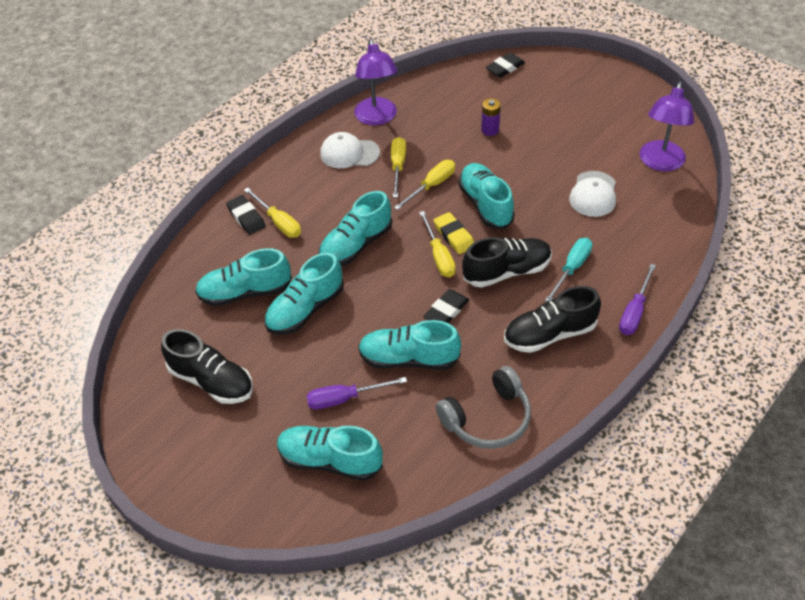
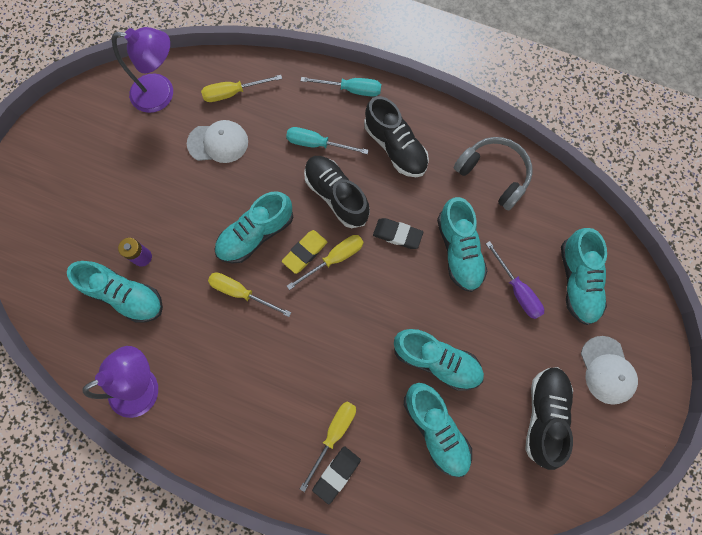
camera: 110 degrees left, 25 degrees up
turquoise shoe [319,191,392,266] -> turquoise shoe moved to [67,261,163,323]
white cap [320,132,380,168] -> white cap moved to [581,336,638,405]
yellow screwdriver [391,137,406,198] -> yellow screwdriver moved to [201,75,282,102]
black eraser [486,53,525,78] -> none
purple screwdriver [619,264,656,335] -> turquoise screwdriver [301,77,381,97]

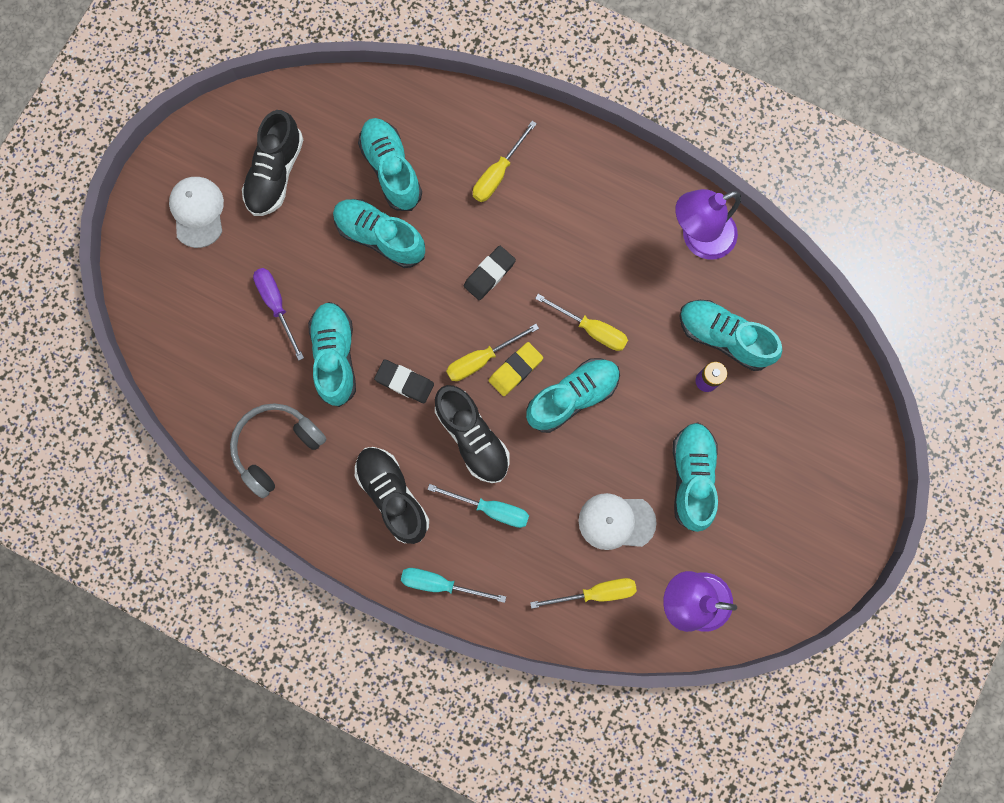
camera: 175 degrees left, 5 degrees up
black eraser [312,446,361,504] -> black eraser moved to [464,246,516,300]
grey headphones [454,137,533,211] -> grey headphones turned 90 degrees clockwise [230,403,326,498]
turquoise shoe [561,228,607,325] -> turquoise shoe moved to [672,422,718,532]

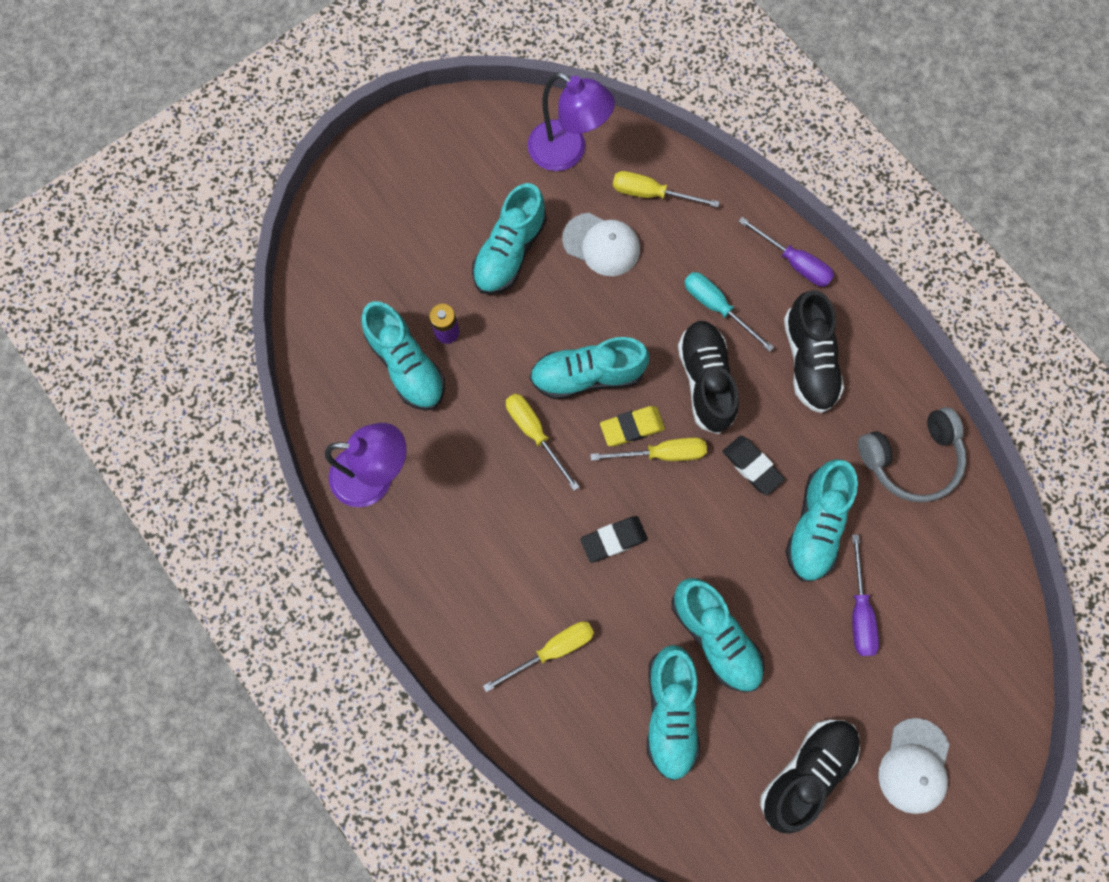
camera: 155 degrees left, 5 degrees down
turquoise screwdriver [401,568,506,603] -> purple screwdriver [738,217,834,287]

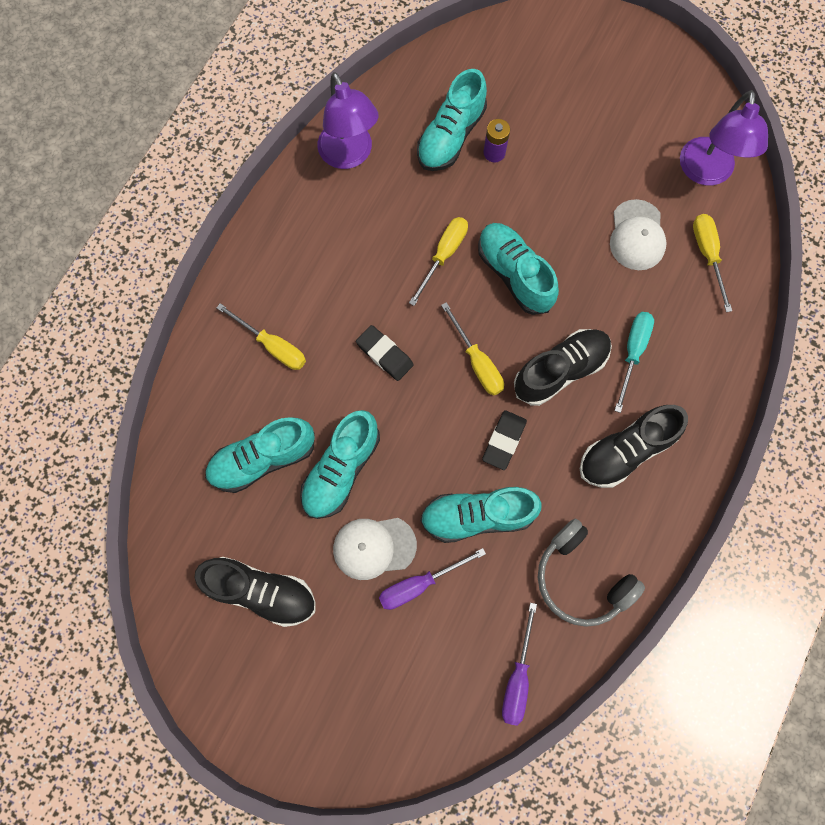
camera: 65 degrees right, 0 degrees up
turquoise shoe [472,183,547,295] -> none
yellow eraser [600,406,665,446] -> none
purple screwdriver [738,217,834,287] -> purple screwdriver moved to [502,603,537,726]
white cap [878,718,949,814] -> white cap moved to [333,518,417,580]

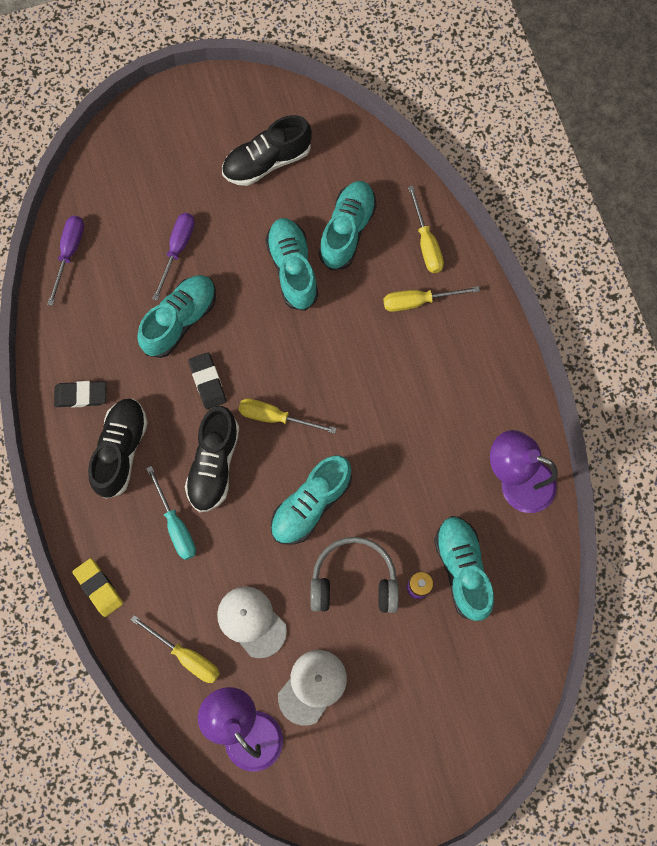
camera: 135 degrees right, 0 degrees up
white cap [333,518,417,580] -> white cap moved to [278,650,347,726]
black eraser [356,325,414,381] -> black eraser moved to [54,381,106,408]
yellow screwdriver [409,217,468,306] -> yellow screwdriver moved to [408,185,444,273]
turquoise shoe [478,223,559,315] -> turquoise shoe turned 120 degrees clockwise [271,455,352,545]
purple screwdriver [502,603,537,726] -> purple screwdriver turned 45 degrees clockwise [47,216,84,306]
grey headphones [538,519,645,627] -> grey headphones moved to [310,537,399,613]
none -> yellow eraser [72,558,123,617]

